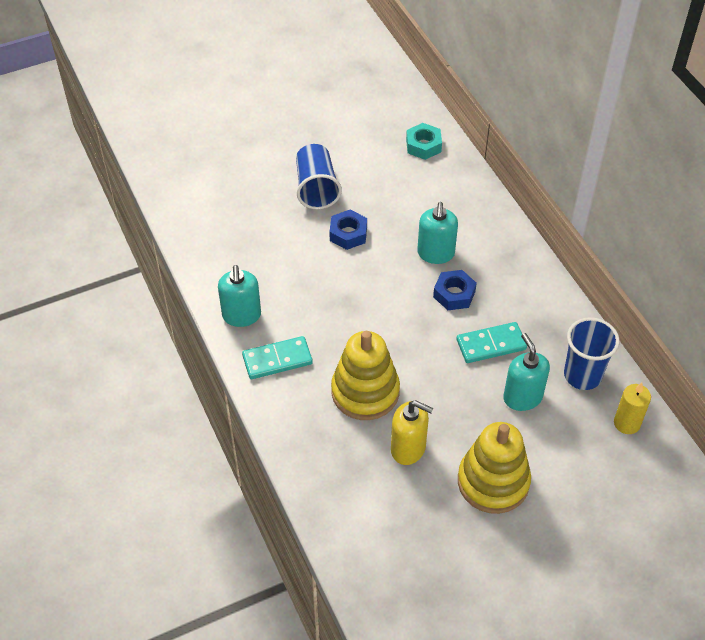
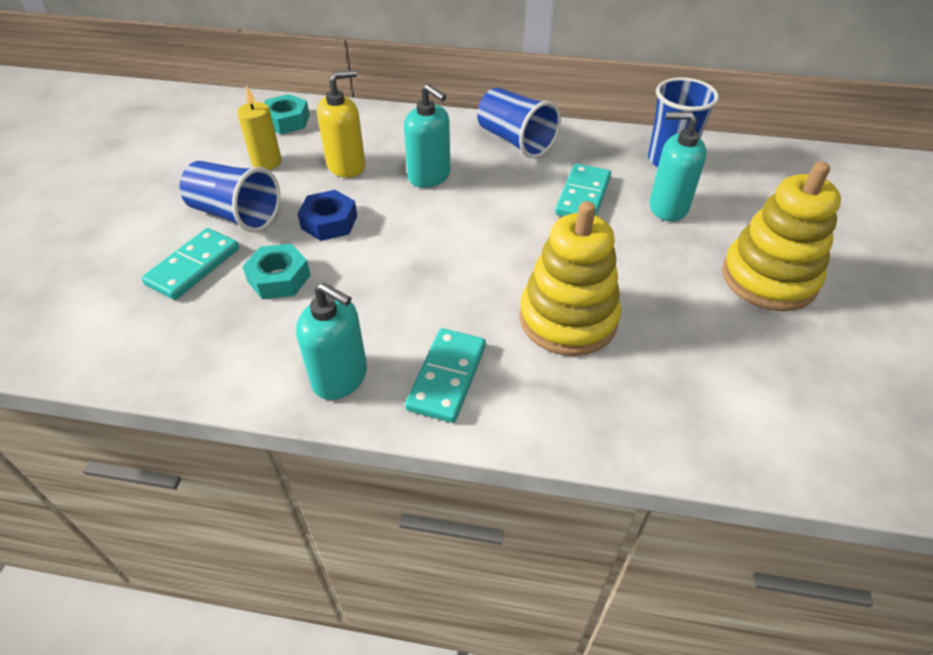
camera: 55 degrees left, 5 degrees down
yellow soap dispenser [391,400,433,465] -> yellow soap dispenser moved to [317,70,365,178]
blue nut [433,270,477,310] -> none
yellow candle [614,383,651,434] -> yellow candle moved to [237,85,282,170]
none -> turquoise domino [142,228,239,300]
none -> turquoise nut [242,244,311,299]
none -> blue cup [477,88,561,158]

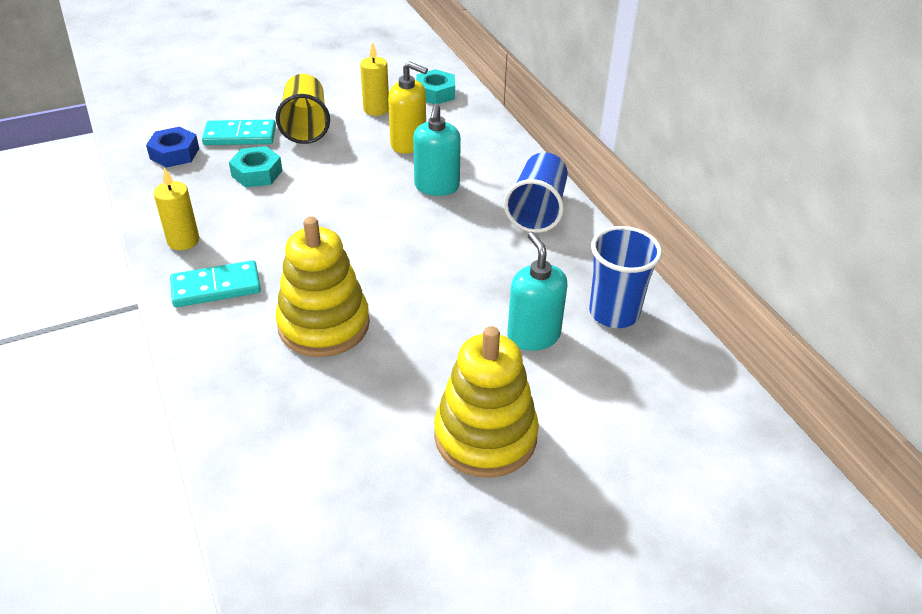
camera: 55 degrees right, 5 degrees down
blue cup [180,161,280,232] -> yellow cup [276,74,330,144]
turquoise soap dispenser [296,282,367,400] -> yellow candle [153,167,200,250]
blue nut [297,190,357,241] -> blue nut moved to [146,127,199,168]
turquoise domino [555,164,611,216] -> none

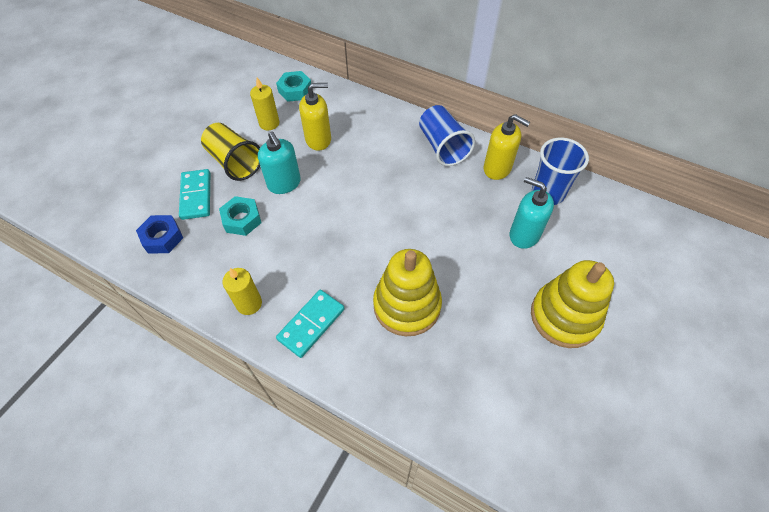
camera: 35 degrees left, 15 degrees up
turquoise domino [202,120,276,145] -> turquoise domino turned 60 degrees counterclockwise [179,169,210,220]
turquoise soap dispenser [413,103,461,196] -> turquoise soap dispenser moved to [258,132,301,194]
none -> yellow soap dispenser [484,114,530,180]

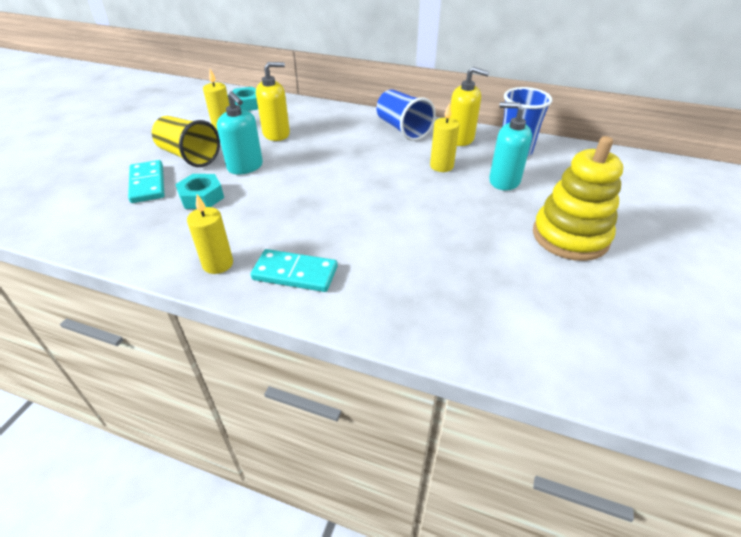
camera: 10 degrees left, 15 degrees down
blue nut [136,215,183,254] -> none
turquoise domino [276,290,344,358] -> turquoise domino turned 75 degrees clockwise [251,249,338,292]
yellow stacking toy [373,249,442,336] -> none
none -> yellow candle [430,103,460,172]

